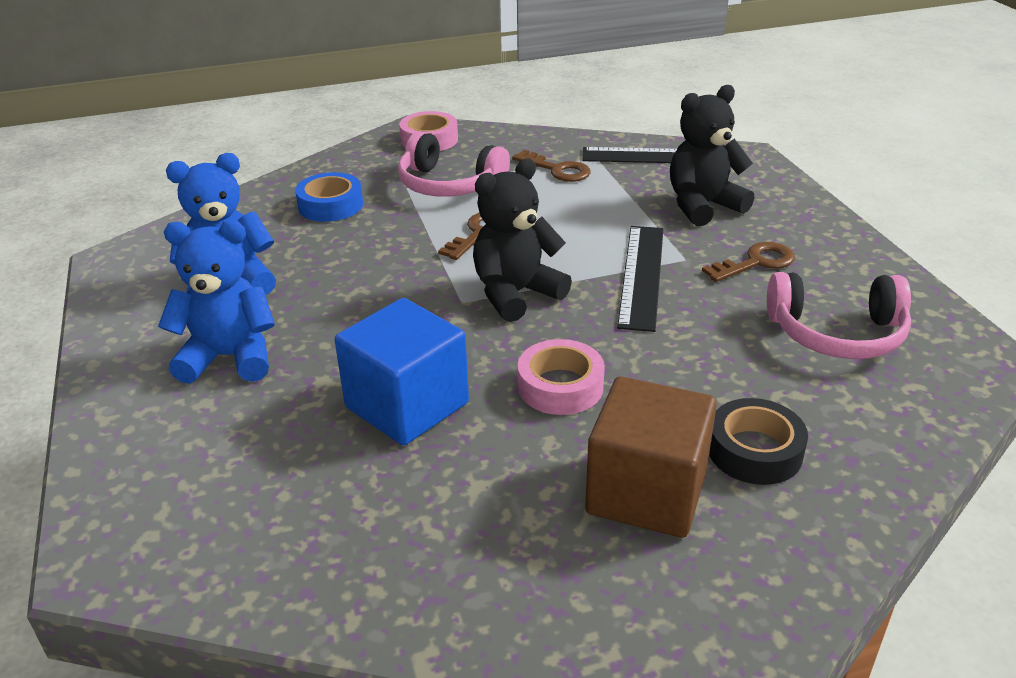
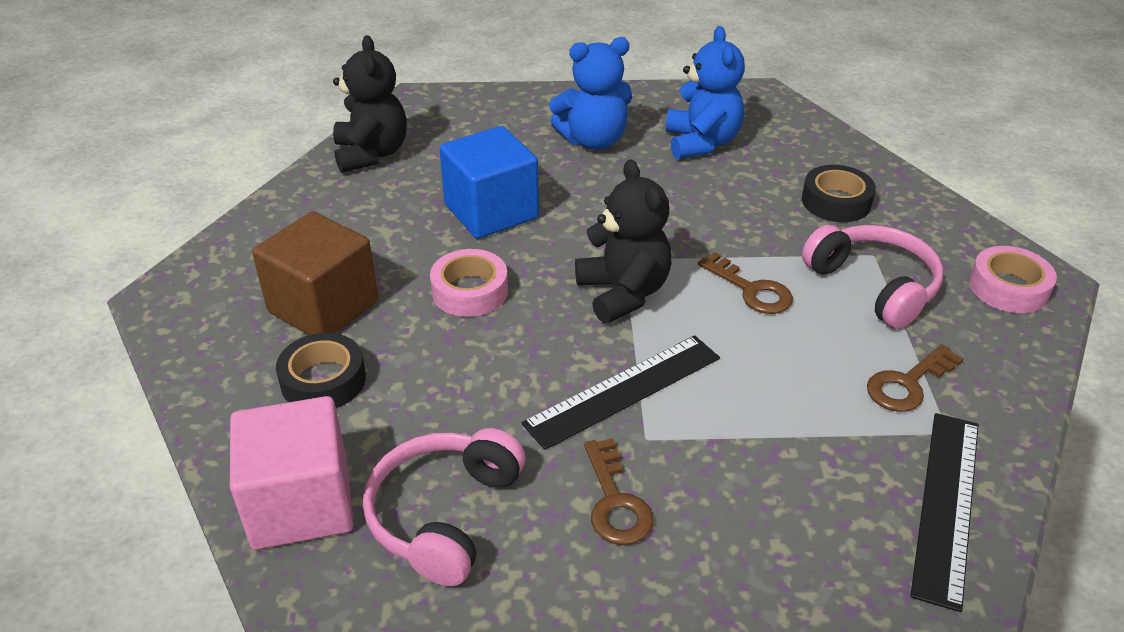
camera: 105 degrees right, 5 degrees up
blue teddy bear [158,220,275,384] -> blue teddy bear turned 60 degrees clockwise [549,37,632,150]
blue tape [295,172,363,222] -> black tape [802,165,876,222]
pink headphones [398,131,510,197] -> pink headphones turned 105 degrees clockwise [802,225,943,329]
black ruler [617,226,663,332] -> black ruler turned 60 degrees counterclockwise [522,335,720,450]
black teddy bear [670,85,754,226] -> black teddy bear moved to [333,35,407,173]
none -> pink cube [230,396,354,550]

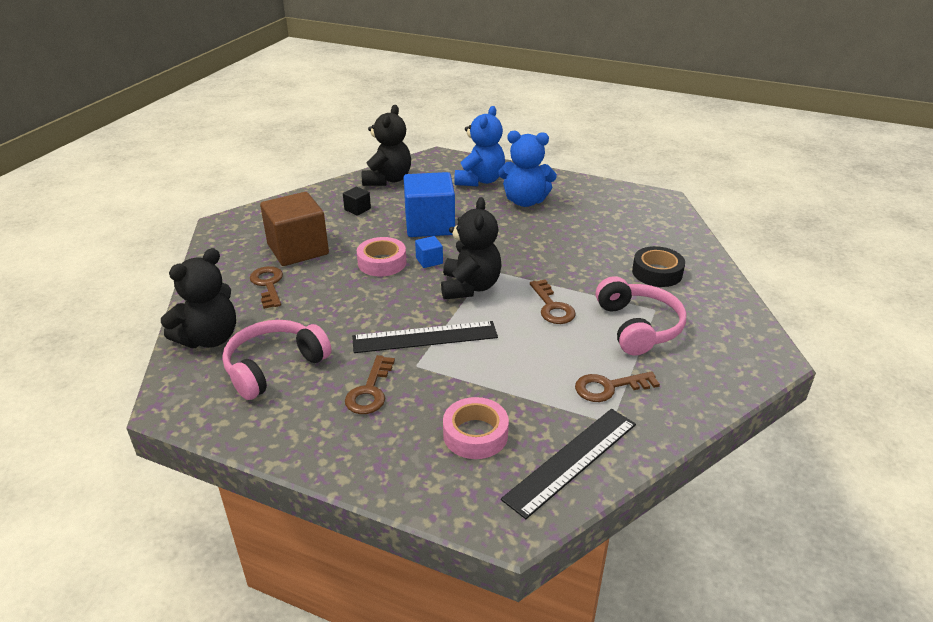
camera: 25 degrees right, 5 degrees down
pink cube [230,396,354,550] -> black teddy bear [161,248,236,348]
black tape [276,333,366,408] -> brown key [250,266,283,309]
blue teddy bear [666,26,745,160] -> blue teddy bear moved to [454,106,505,186]
pink tape [969,246,1057,313] -> pink tape moved to [443,397,509,459]
none -> black cube [343,187,371,216]
none -> blue cube [415,236,443,268]

